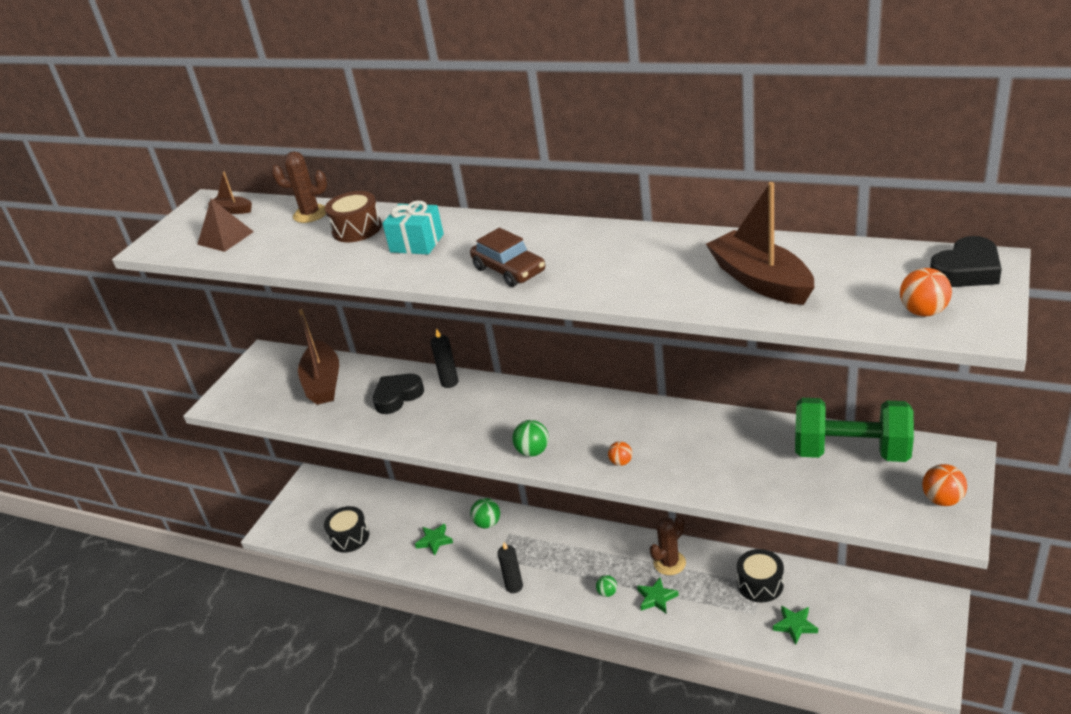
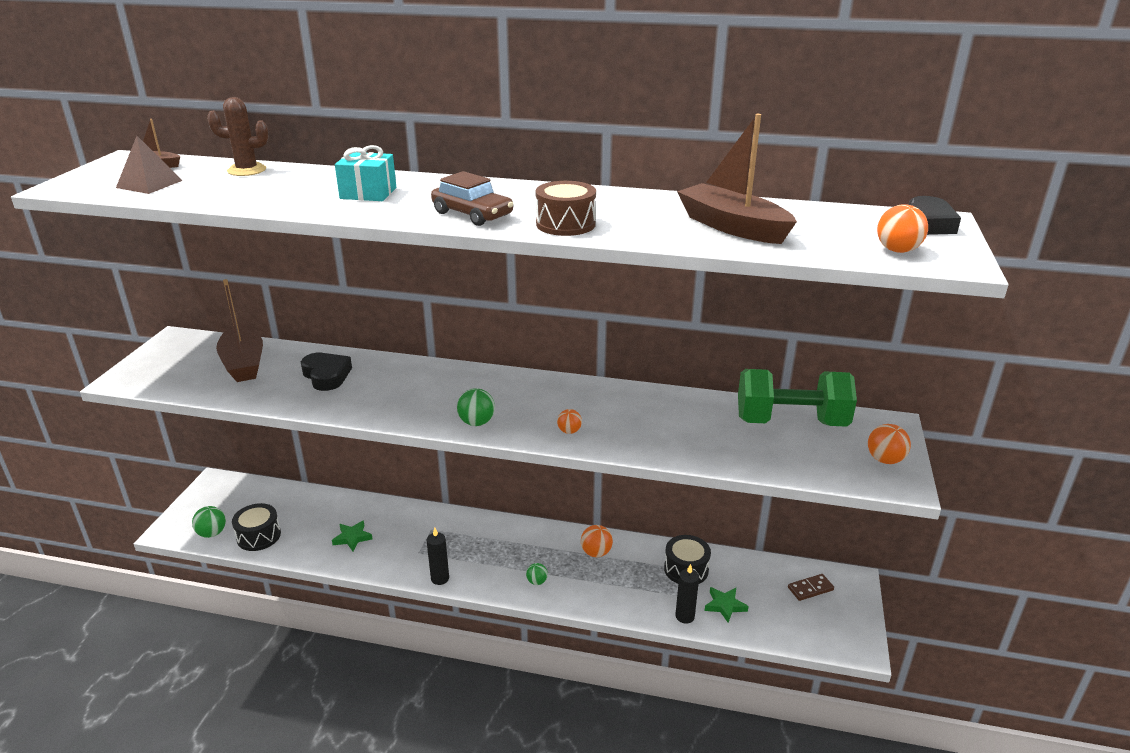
camera: 15 degrees left, 5 degrees down
brown drum [325,191,382,242] -> brown drum moved to [536,181,596,236]
black heart [373,374,424,414] -> black heart turned 105 degrees clockwise [301,353,352,391]
black candle [431,328,458,388] -> black candle moved to [675,564,699,624]
green ball [470,498,500,528] -> green ball moved to [192,506,226,538]
green star [637,578,679,614] -> none
brown cactus [650,516,686,575] -> orange ball [581,525,613,557]
none -> brown domino [788,574,834,601]

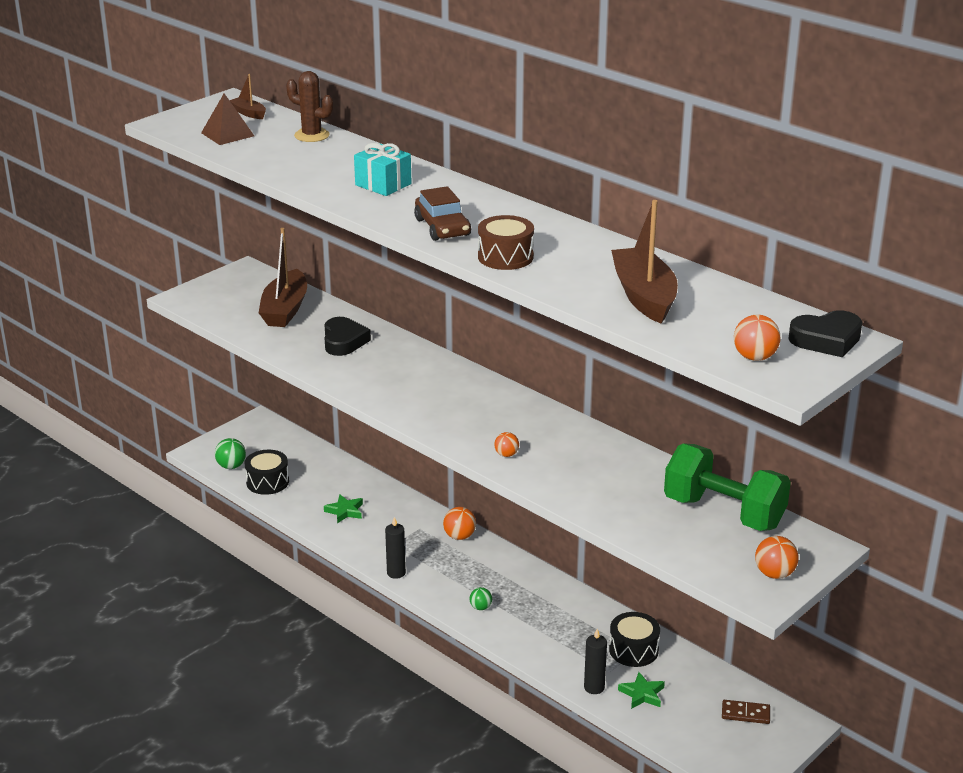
camera: 30 degrees right, 0 degrees up
green ball [457,388,495,426] -> none
orange ball [581,525,613,557] -> orange ball moved to [443,507,476,540]

